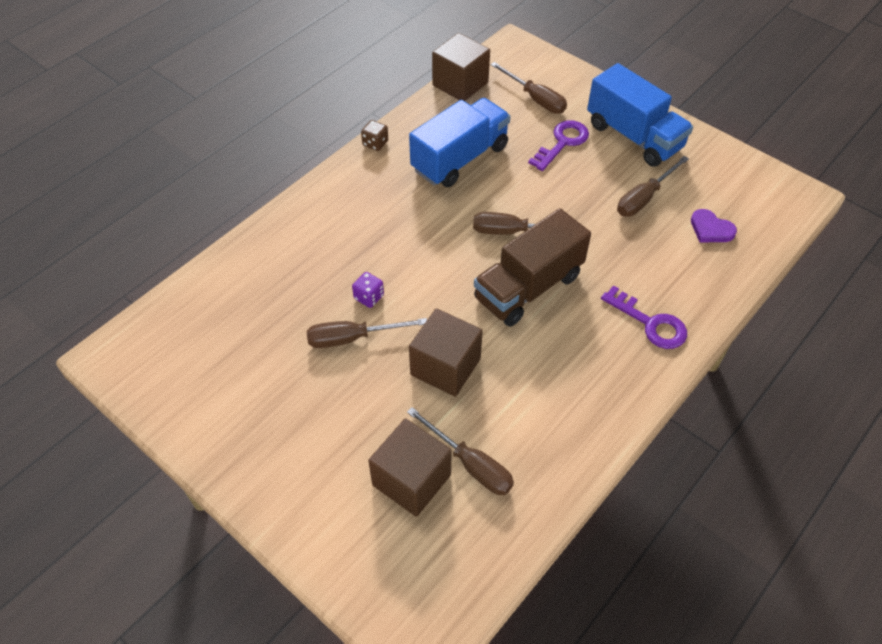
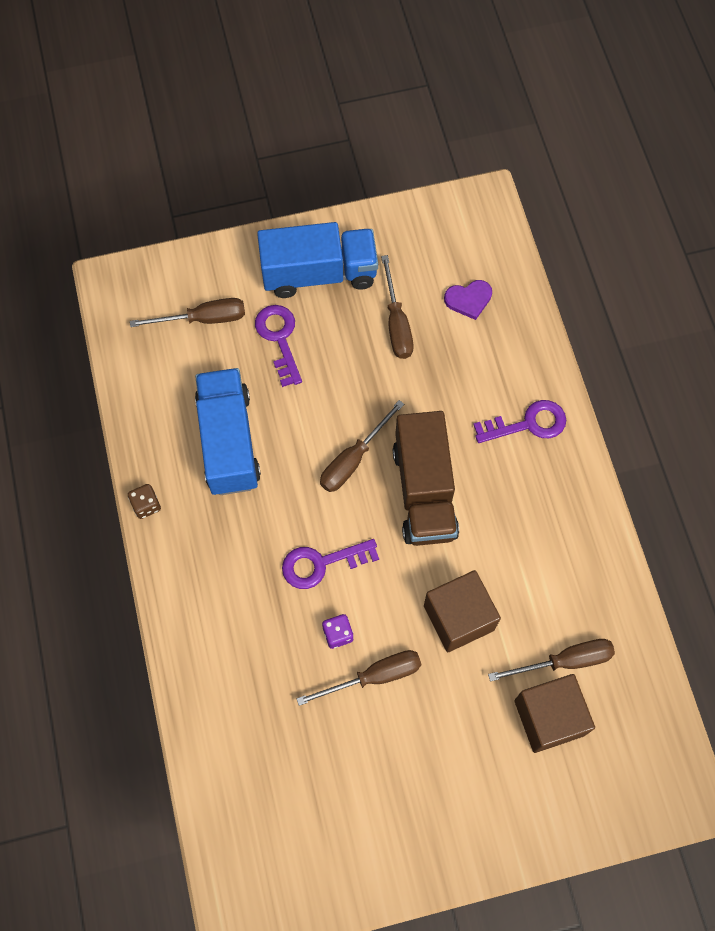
camera: 55 degrees left, 15 degrees up
brown screwdriver [307,318,427,348] -> brown screwdriver turned 135 degrees counterclockwise [296,650,421,706]
brown cube [432,33,490,101] -> none
none -> purple key [282,539,379,589]

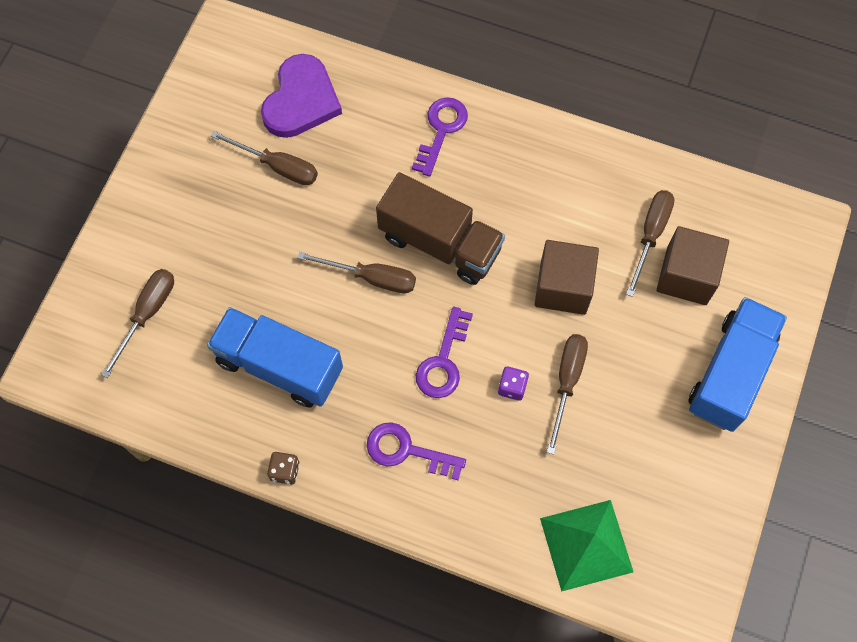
camera: 55 degrees left, 0 degrees up
purple key [255,305,302,387] -> purple key moved to [367,422,466,480]
blue truck [257,222,378,298] -> blue truck moved to [688,297,787,432]
brown screwdriver [320,400,404,492] -> brown screwdriver turned 60 degrees counterclockwise [297,252,416,293]
purple heart [444,280,492,320] -> purple heart [261,54,342,138], size x1.88
none -> green pyramid [540,500,633,592]

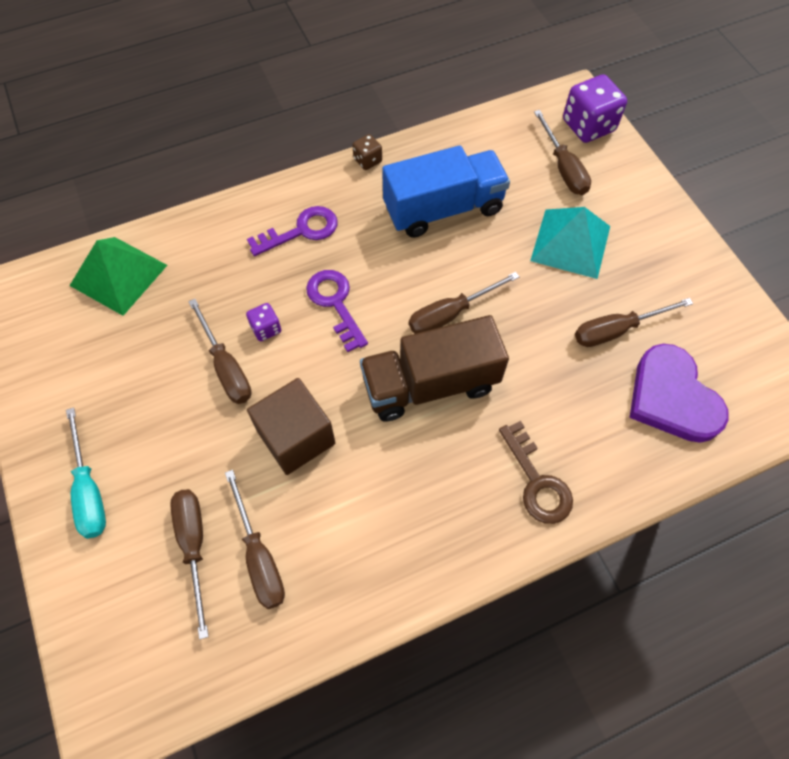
camera: 135 degrees right, 5 degrees down
purple key [412,97,468,177] -> brown key [499,421,573,524]
brown cube [656,226,729,305] -> brown screwdriver [170,489,209,639]
blue truck [688,297,787,432] -> turquoise screwdriver [66,407,106,539]
none -> turquoise pyramid [530,207,610,279]
none -> purple dice [563,74,627,143]

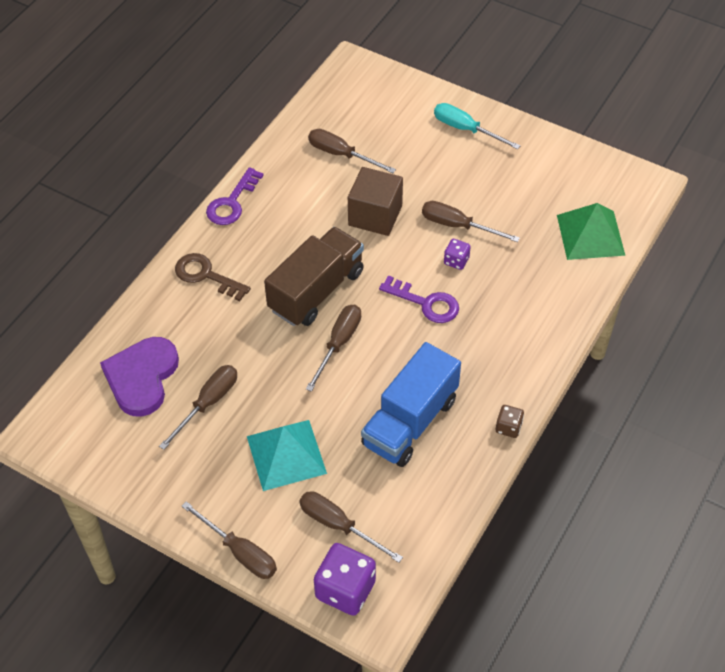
camera: 145 degrees right, 10 degrees down
brown screwdriver [170,489,209,639] -> brown screwdriver moved to [182,501,277,579]
purple key [247,206,338,256] -> purple key moved to [206,167,264,225]
purple heart [629,344,729,443] -> purple heart turned 105 degrees counterclockwise [100,337,179,417]

